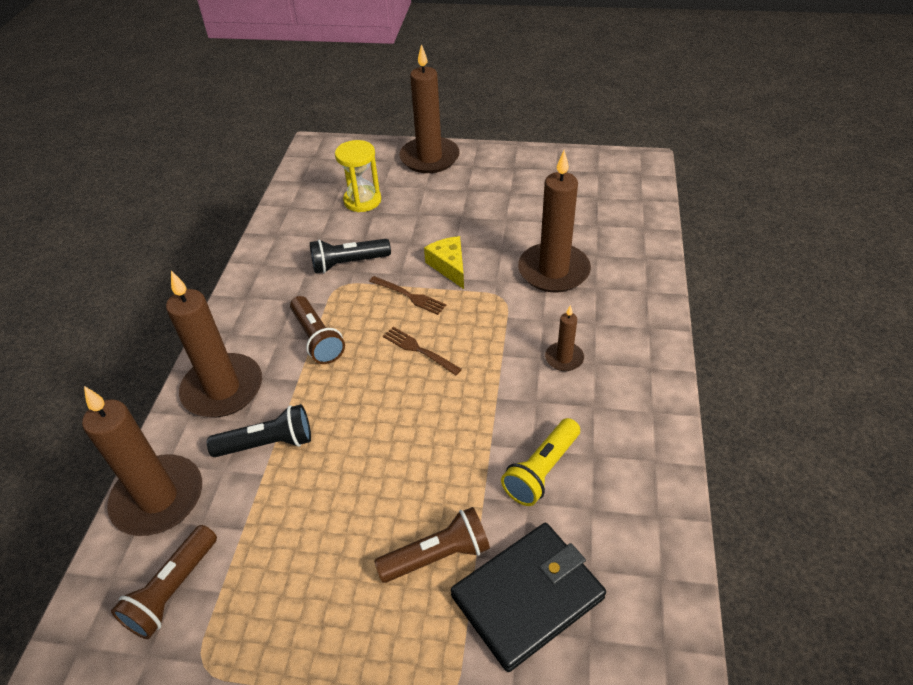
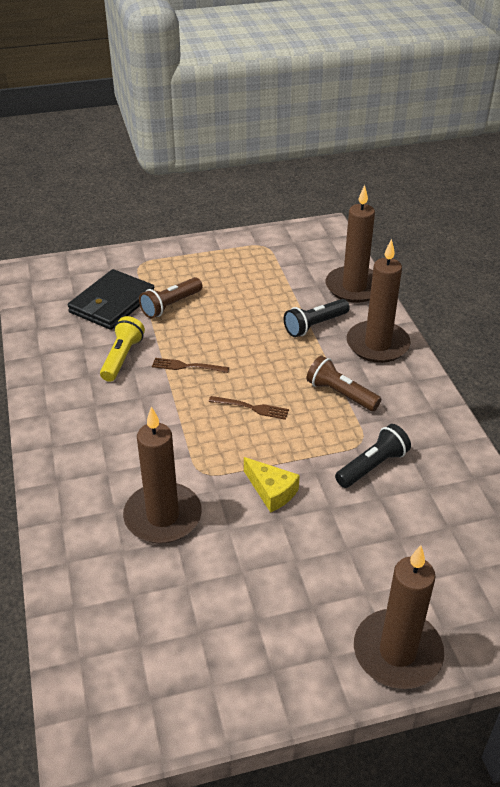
camera: 155 degrees right, 5 degrees down
brown flashlight [111,525,217,639] -> none
yellow hourglass [335,140,381,212] -> none
brown fork [369,276,447,315] -> brown fork moved to [152,358,229,373]
brown candle [545,305,584,371] -> none

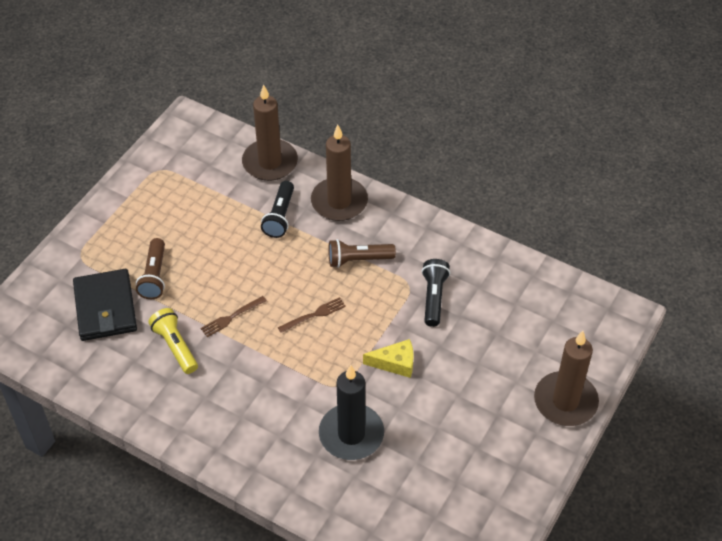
camera: 45 degrees left, 10 degrees up
brown candle [123,406,202,544] -> black candle [319,365,384,460]

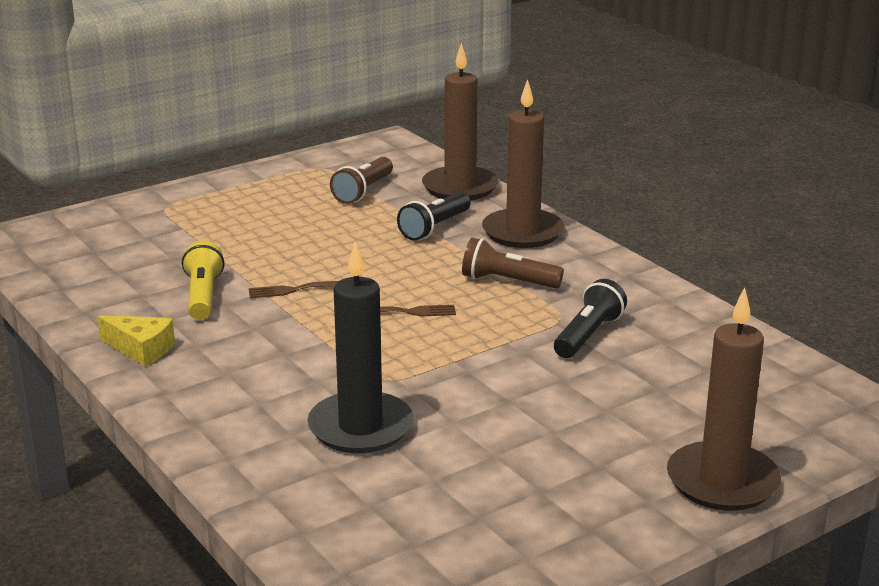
camera: 25 degrees right, 25 degrees down
black wallet [73,269,137,341] -> none
brown flashlight [136,238,165,299] -> brown flashlight moved to [330,157,393,204]
yellow cheese [363,339,414,378] -> yellow cheese moved to [97,315,175,366]

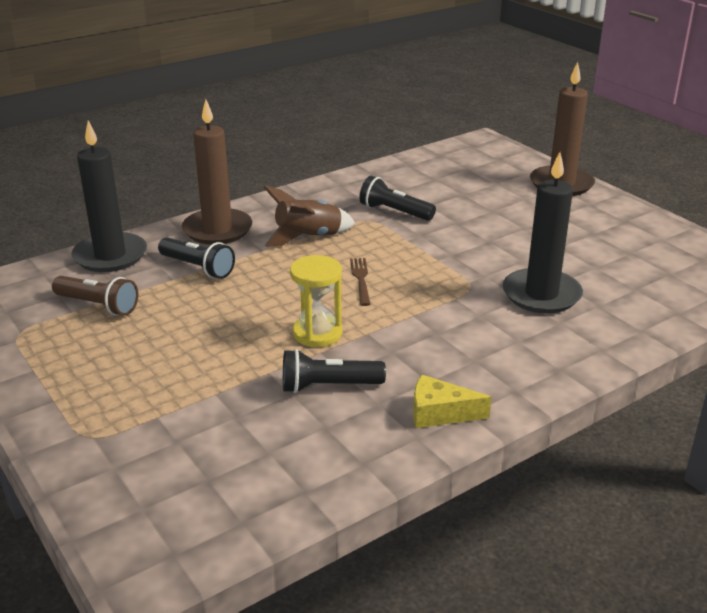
camera: 90 degrees left, 5 degrees up
yellow cheese [97,315,175,366] -> yellow cheese turned 105 degrees counterclockwise [413,375,491,428]
yellow flashlight [182,241,224,320] -> black flashlight [283,349,386,393]
brown fork [249,281,339,298] -> yellow hourglass [290,255,342,347]
brown candle [422,43,499,201] -> black candle [71,120,147,272]
brown flashlight [462,238,564,288] -> brown rocket [264,186,355,247]

